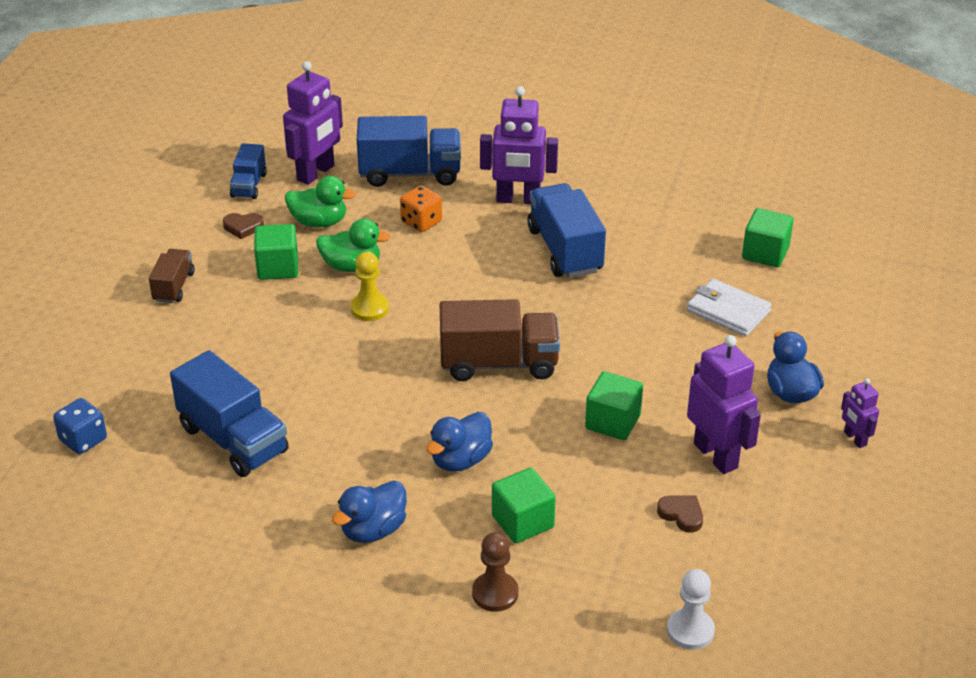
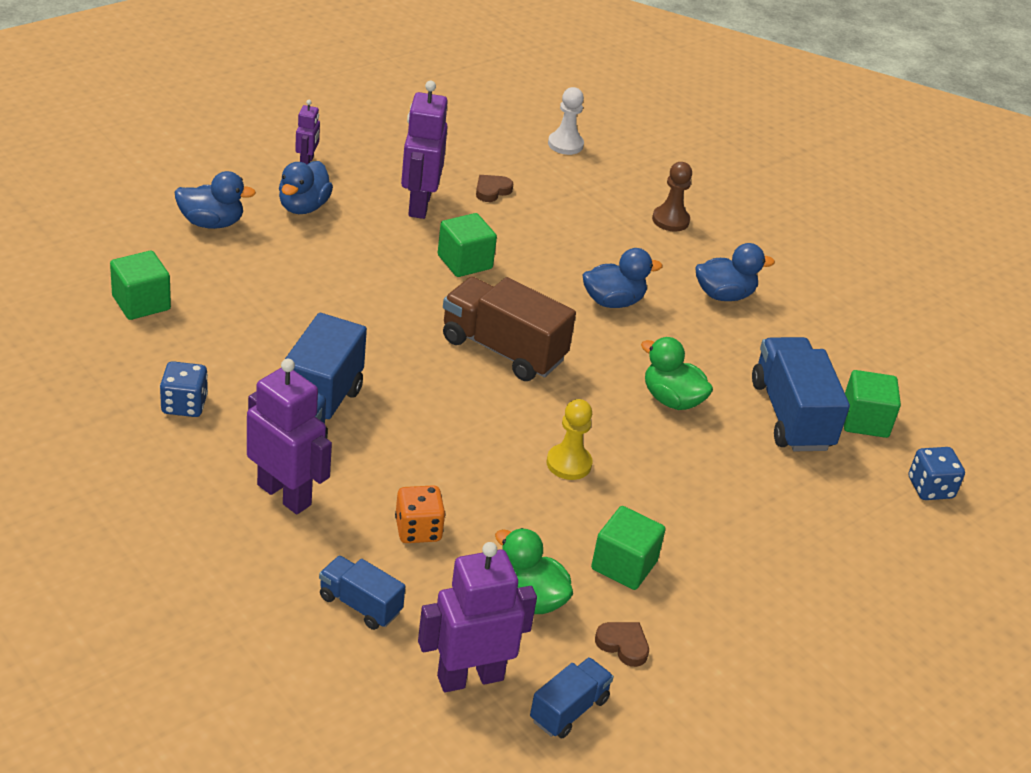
camera: 150 degrees left, 0 degrees up
brown truck [149,249,195,303] -> none
green duck [316,218,391,272] -> green duck moved to [641,337,713,410]
blue truck [357,116,461,187] -> blue truck [319,555,405,630], size x0.56
green cube [492,468,556,543] -> green cube moved to [844,370,901,438]
brown heart [657,496,703,533] -> brown heart turned 60 degrees clockwise [476,175,513,202]
white wallet [687,279,772,336] -> none
none -> blue dice [160,361,208,417]
none -> blue duck [175,171,256,229]

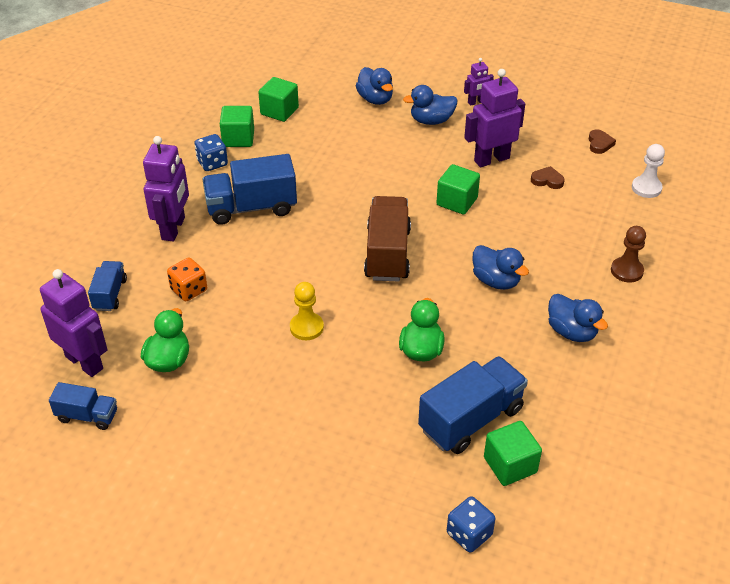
camera: 65 degrees right, 5 degrees up
green cube [591,506,666,590] -> green cube moved to [220,106,254,147]
brown heart [595,622,649,667] -> brown heart moved to [589,129,616,154]

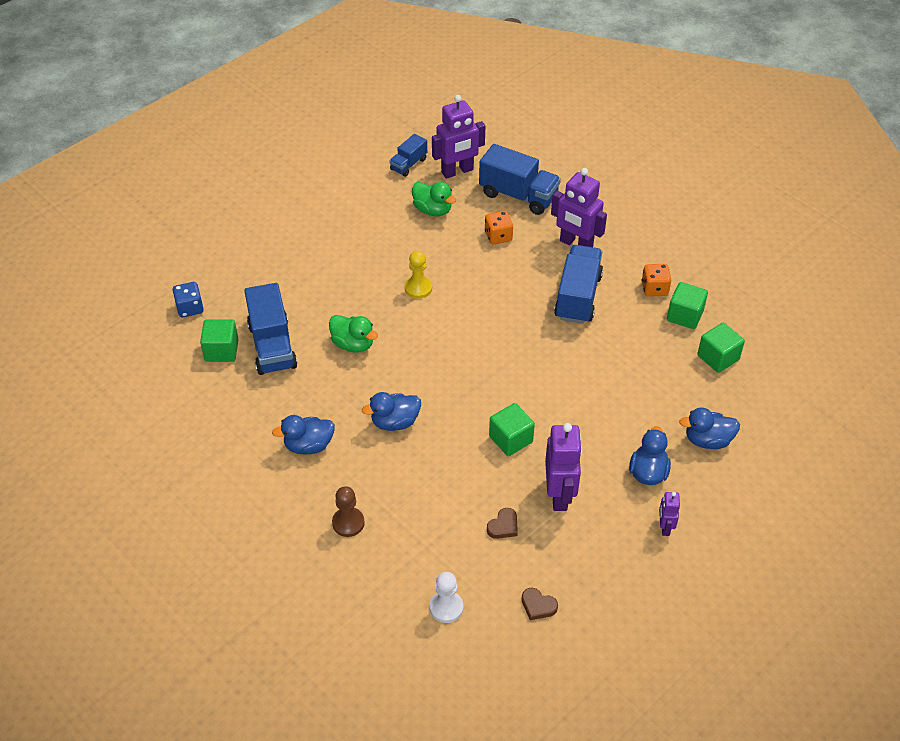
camera: 115 degrees right, 5 degrees up
blue truck [88,261,127,311] -> blue truck [479,144,561,215], size x1.80
blue dice [195,134,228,171] -> orange dice [642,264,671,297]
brown truck [364,196,411,281] -> none

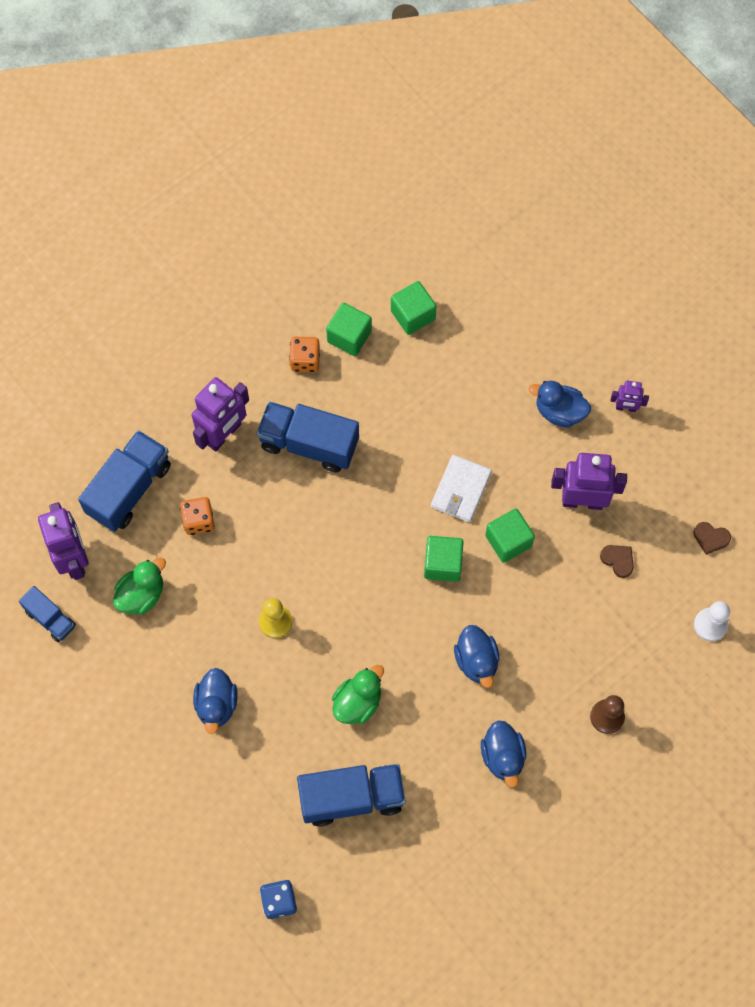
camera: 85 degrees left, 20 degrees up
green cube [200,319,238,362] -> green cube moved to [424,536,464,582]
brown heart [522,588,558,620] -> brown heart turned 75 degrees clockwise [693,522,731,555]
blue duck [679,407,740,449] -> blue duck moved to [193,668,238,734]
none -> white wallet [431,455,492,522]

